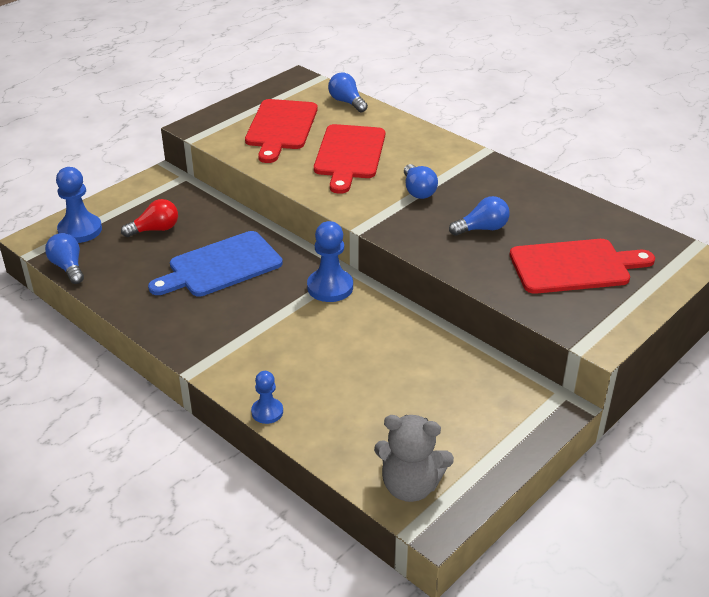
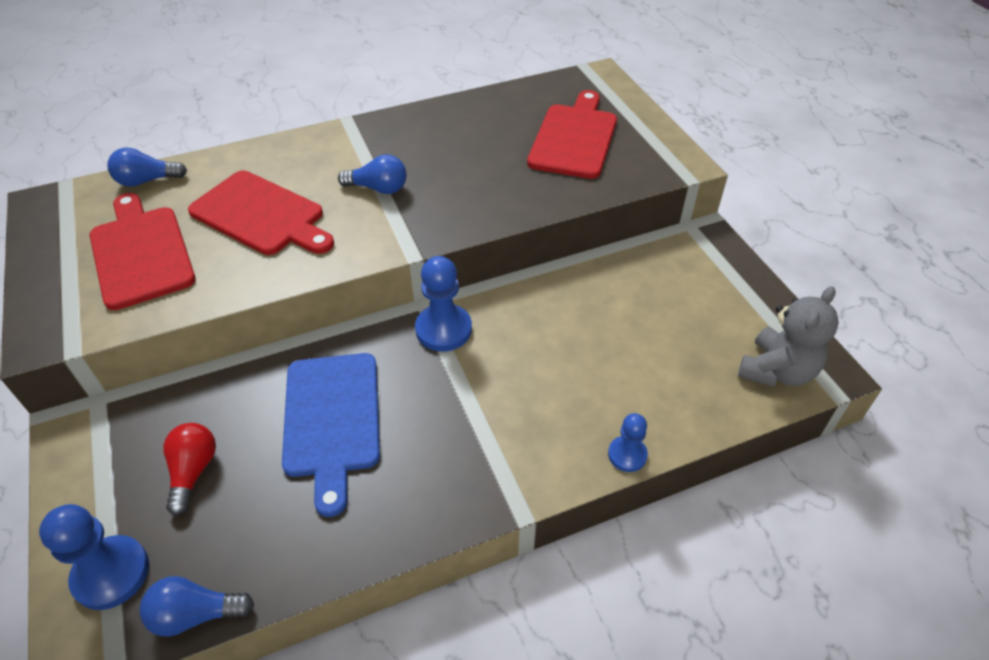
camera: 65 degrees left, 10 degrees up
red cutting board [245,99,318,163] -> red cutting board turned 150 degrees counterclockwise [90,193,196,310]
blue light bulb [449,196,510,236] -> none

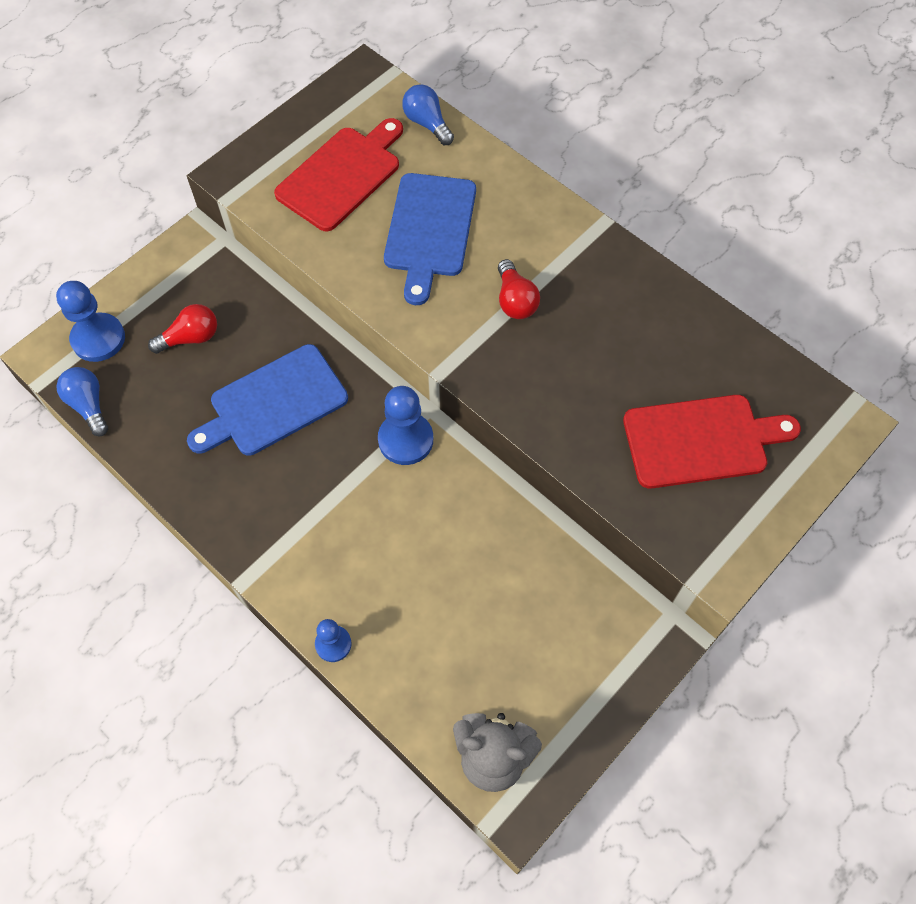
camera: 65 degrees right, 15 degrees up
red cutting board [188,171,334,255] -> blue cutting board [384,173,476,305]
blue light bulb [338,155,406,194] -> red light bulb [498,259,540,319]

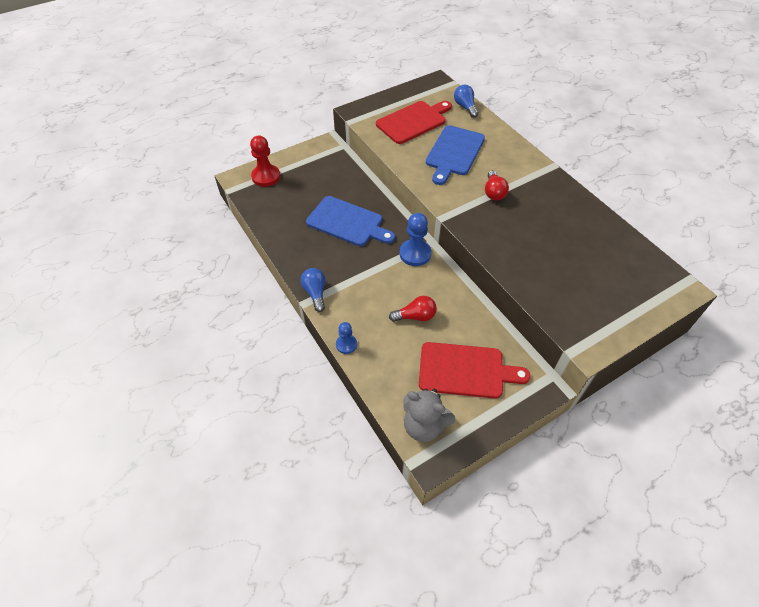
camera: 15 degrees right, 10 degrees down
blue pawn [56,281,125,362] -> red pawn [250,135,280,187]
blue light bulb [56,367,108,436] -> blue light bulb moved to [301,268,326,312]
red light bulb [148,304,217,354] -> red light bulb moved to [389,296,437,322]
blue cutting board [187,344,348,456] -> blue cutting board turned 135 degrees counterclockwise [306,196,395,246]
red cutting board [623,395,801,489] -> red cutting board moved to [419,342,531,399]

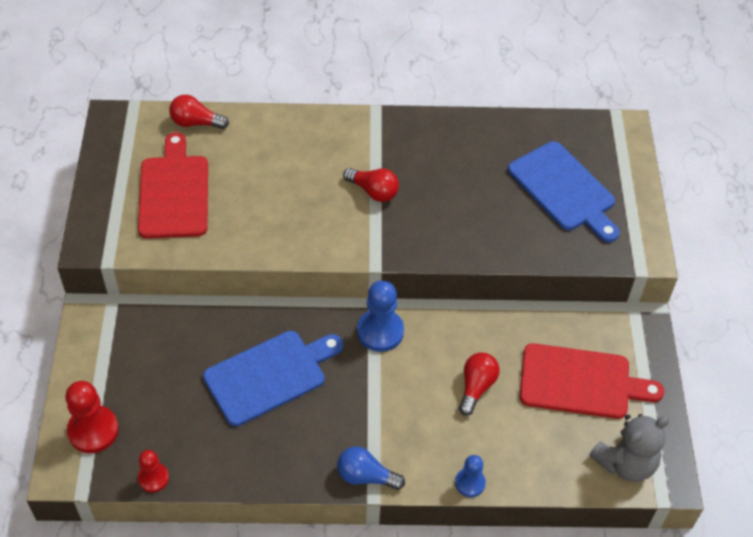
camera: 60 degrees left, 0 degrees up
red cutting board [419,342,531,399] -> red cutting board turned 60 degrees clockwise [520,343,664,419]
blue cutting board [426,125,485,185] -> blue cutting board moved to [508,141,620,242]
blue light bulb [454,85,478,118] -> red light bulb [169,95,229,129]
none -> red pawn [138,450,169,492]

